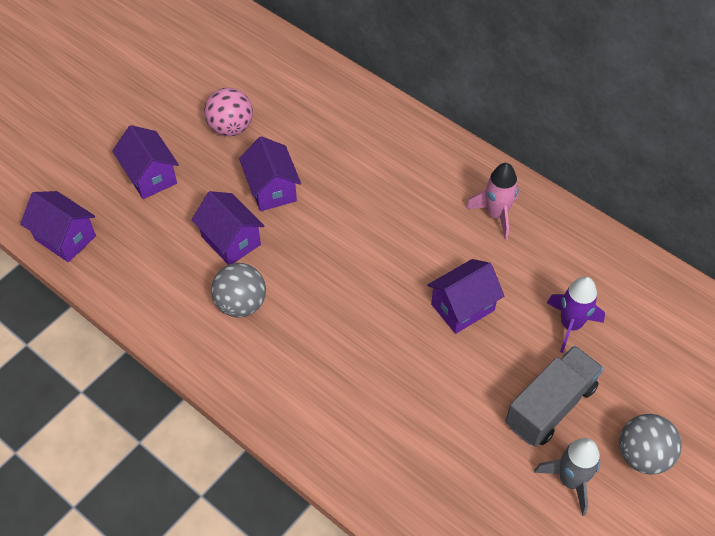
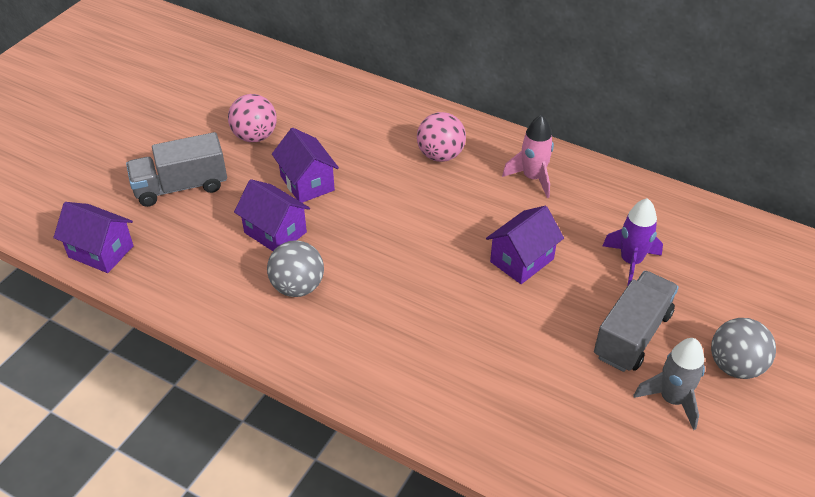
camera: 10 degrees left, 10 degrees down
purple house [112,125,179,199] -> grey truck [126,132,227,207]
none -> pink ball [417,112,466,162]

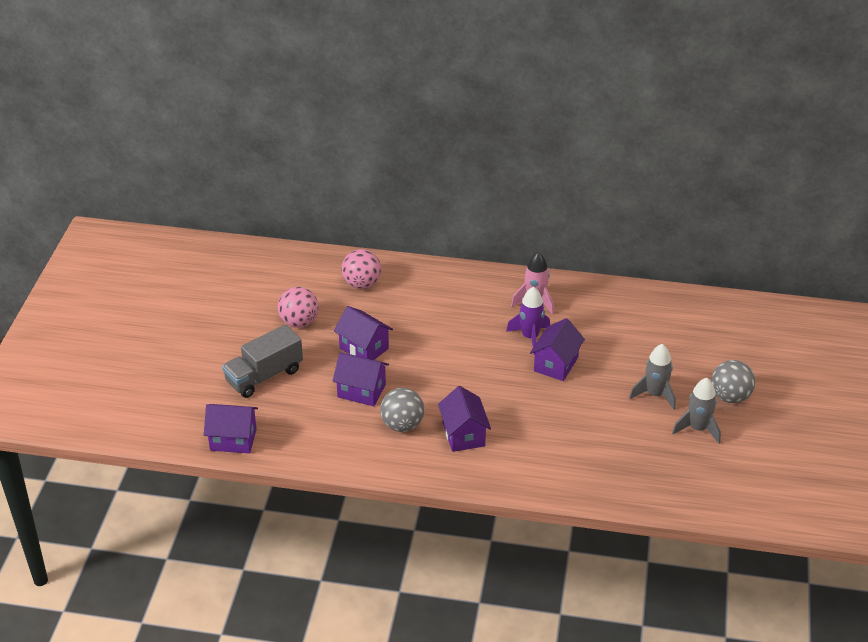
camera: 20 degrees left, 5 degrees down
pink ball [417,112,466,162] -> pink ball moved to [341,249,381,289]
grey truck [594,271,679,372] -> grey rocket [629,344,676,410]
purple rocket [603,198,663,286] -> purple rocket moved to [506,287,550,355]
none -> purple house [438,386,491,452]

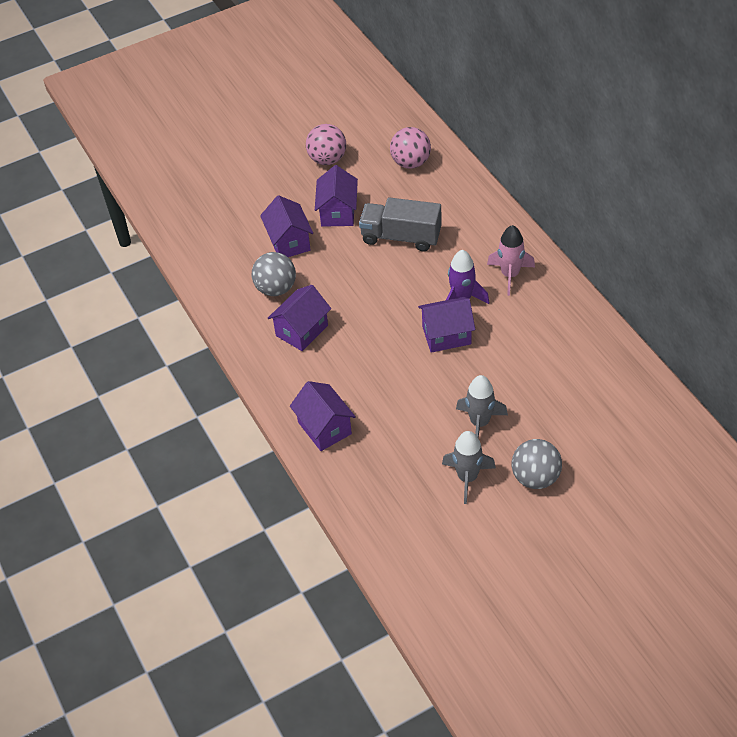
camera: 55 degrees right, 10 degrees up
purple house [204,404,258,454] -> purple house moved to [290,381,356,451]
grey truck [222,324,303,398] -> grey truck moved to [359,197,442,251]

